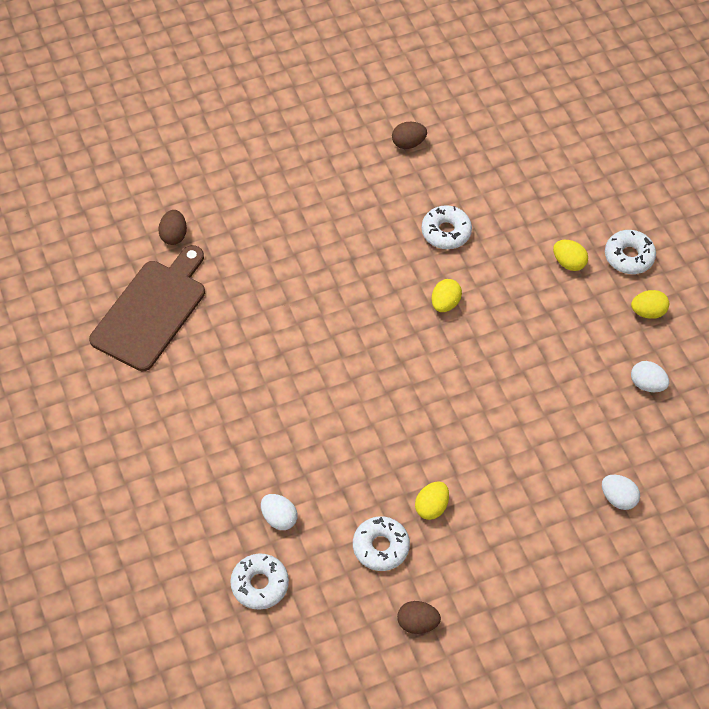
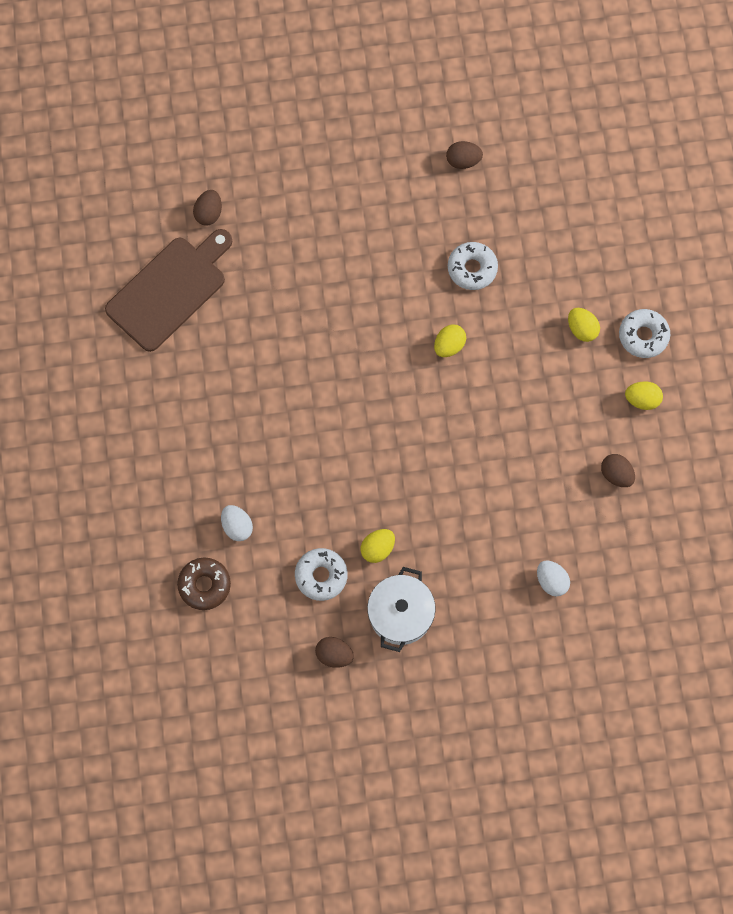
camera: 15 degrees right, 15 degrees up
white donut [230,553,289,610] -> brown donut [177,558,231,610]
white egg [631,361,669,392] -> brown egg [601,454,635,487]
none -> white pot [367,567,436,652]

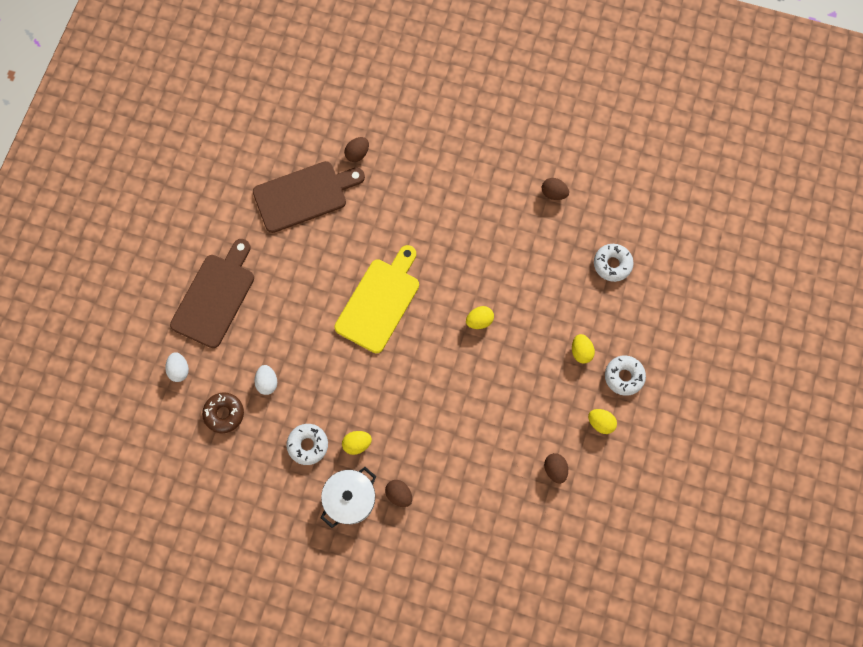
camera: 25 degrees right, 0 degrees up
brown egg [315,637,354,668] -> brown egg moved to [385,480,412,507]
white donut [448,242,498,290] -> white donut moved to [594,244,634,282]
white egg [537,560,570,597] -> white egg moved to [165,352,189,382]
none -> brown cutting board [170,239,254,348]
none -> yellow cutting board [334,245,419,353]

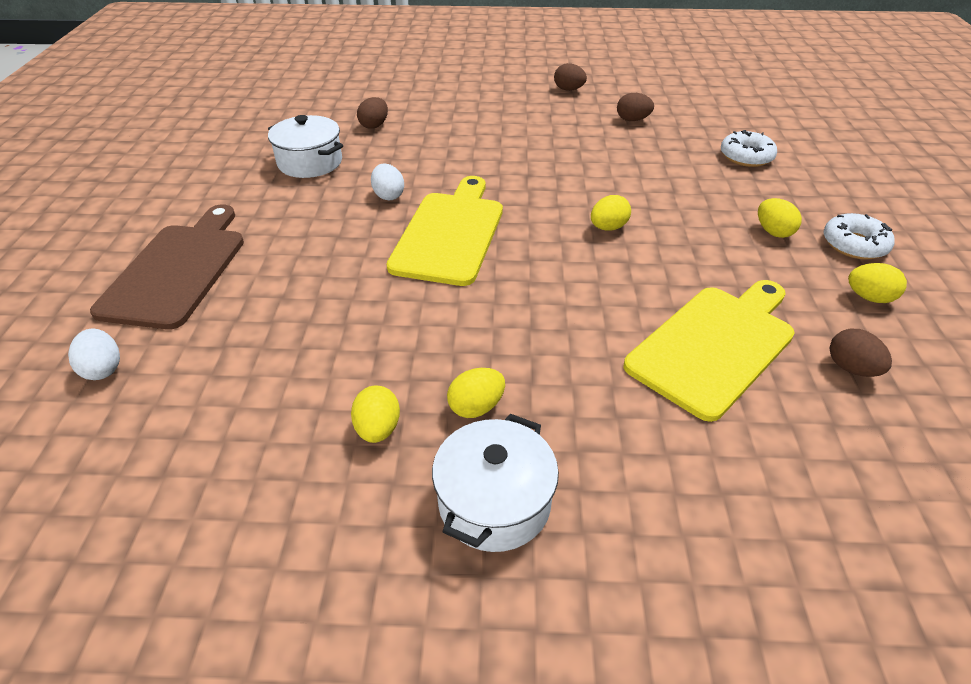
camera: 15 degrees left, 30 degrees down
brown donut [202,392,244,433] -> none
brown cutting board [253,161,365,233] -> white pot [268,115,343,178]
white egg [254,365,277,395] -> white egg moved to [371,164,404,200]
white donut [287,424,328,465] -> yellow egg [351,385,400,443]
brown egg [385,480,412,507] -> brown egg moved to [554,63,587,91]
none -> yellow cutting board [624,280,795,422]

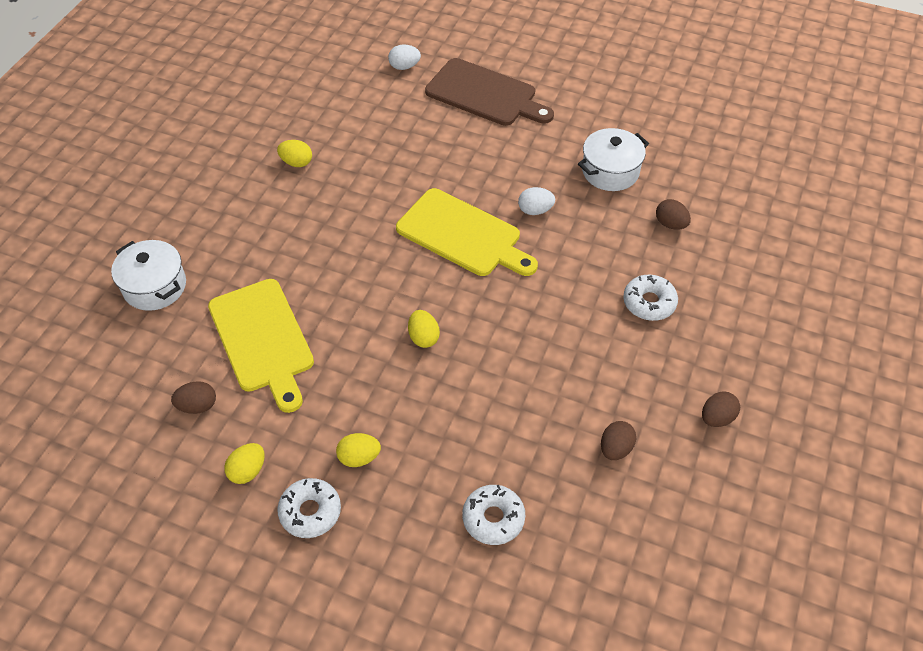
camera: 110 degrees right, 10 degrees up
white pot [432,414,559,552] -> white pot moved to [111,240,186,311]
yellow egg [447,368,505,418] -> none
none -> white donut [623,275,678,321]

